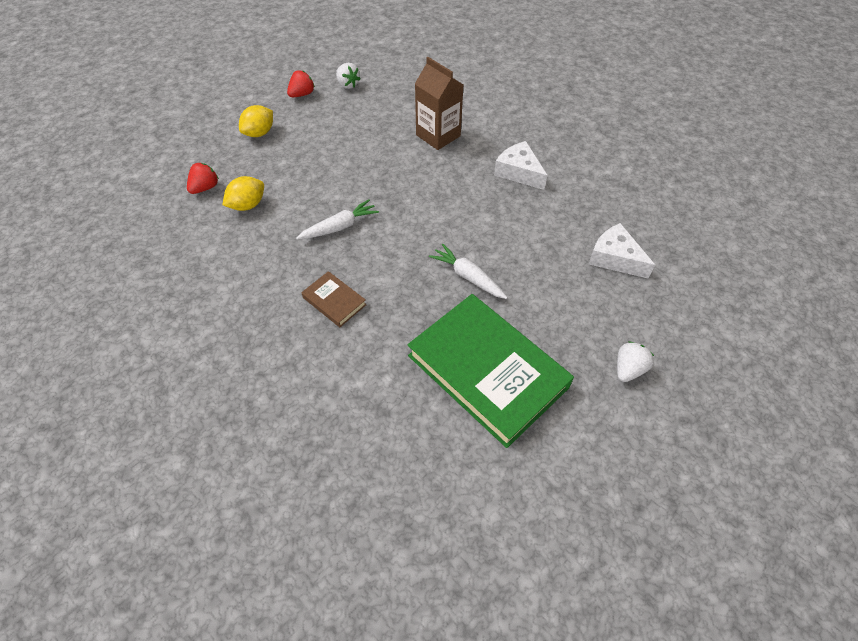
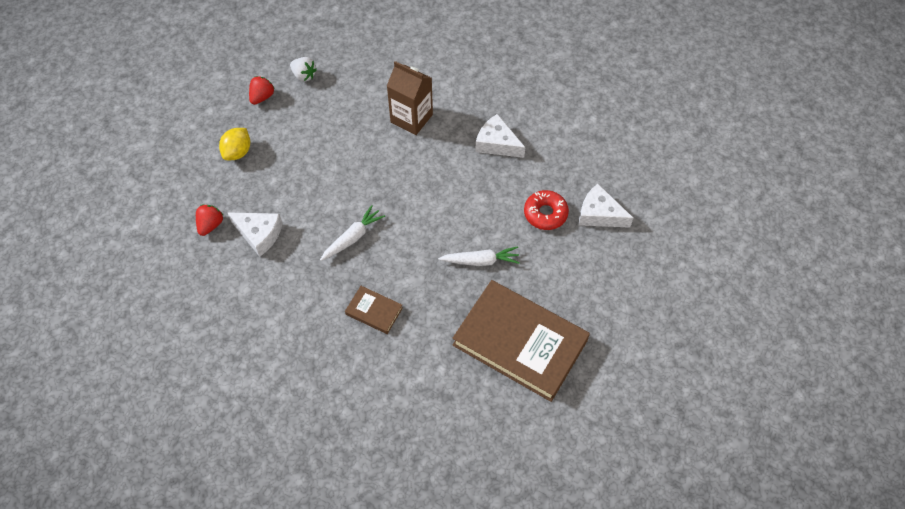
camera: 15 degrees left, 5 degrees up
yellow lemon [222,176,264,211] -> white cheese [227,212,283,257]
green book [408,294,574,448] -> brown book [452,280,590,402]
white carrot [429,244,508,299] -> white carrot turned 150 degrees clockwise [438,246,520,266]
white strawberry [617,342,654,382] -> none
none -> red donut [524,190,569,230]

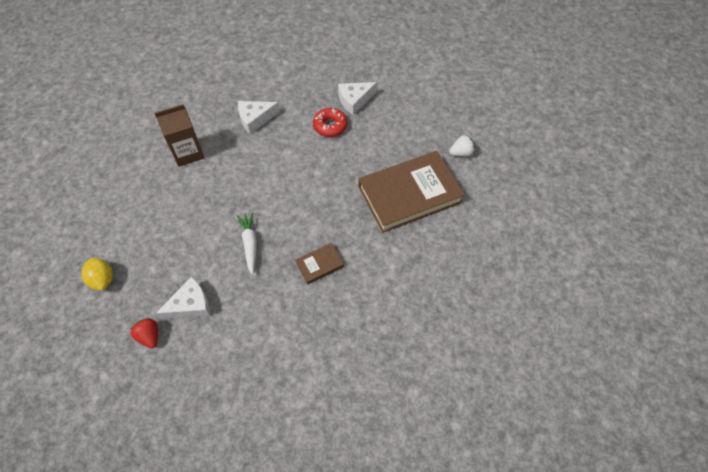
camera: 55 degrees left, 0 degrees up
red strawberry [249,76,275,105] -> none
white strawberry [290,57,317,82] -> white strawberry moved to [449,135,475,157]
white carrot [438,246,520,266] -> none

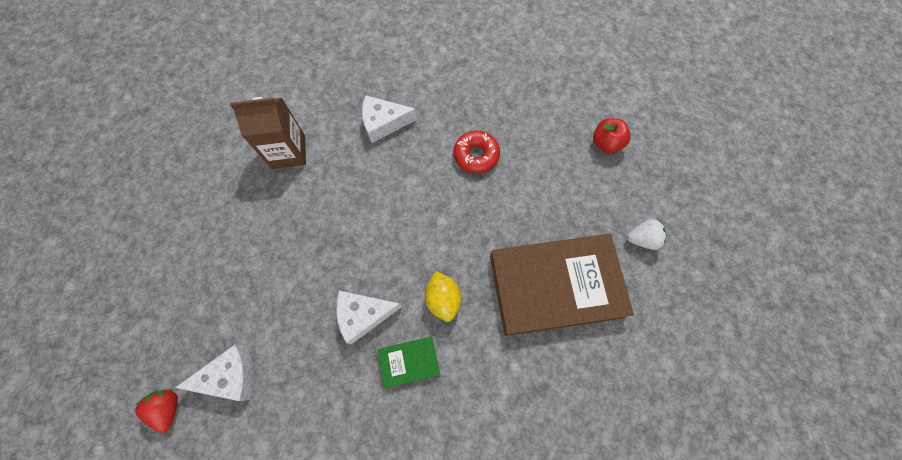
camera: 15 degrees right, 10 degrees up
yellow lemon [81,258,113,290] -> yellow lemon moved to [425,271,461,322]
white carrot [237,212,257,274] -> none
brown book [295,243,344,284] -> green book [377,336,440,388]
white cheese [338,82,377,115] -> white cheese moved to [336,291,402,344]
none -> red apple [593,118,631,153]

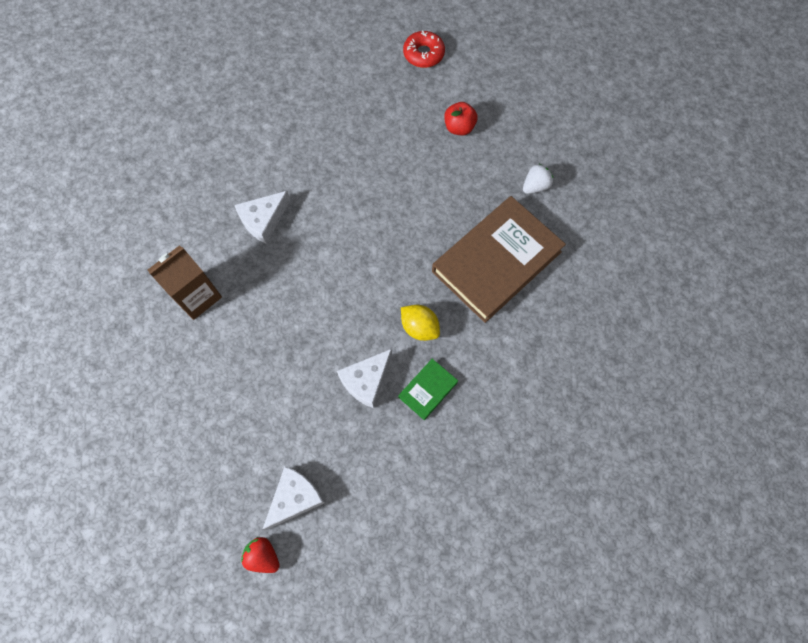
camera: 35 degrees left, 0 degrees up
red donut [454,130,500,174] -> red donut moved to [403,30,445,68]

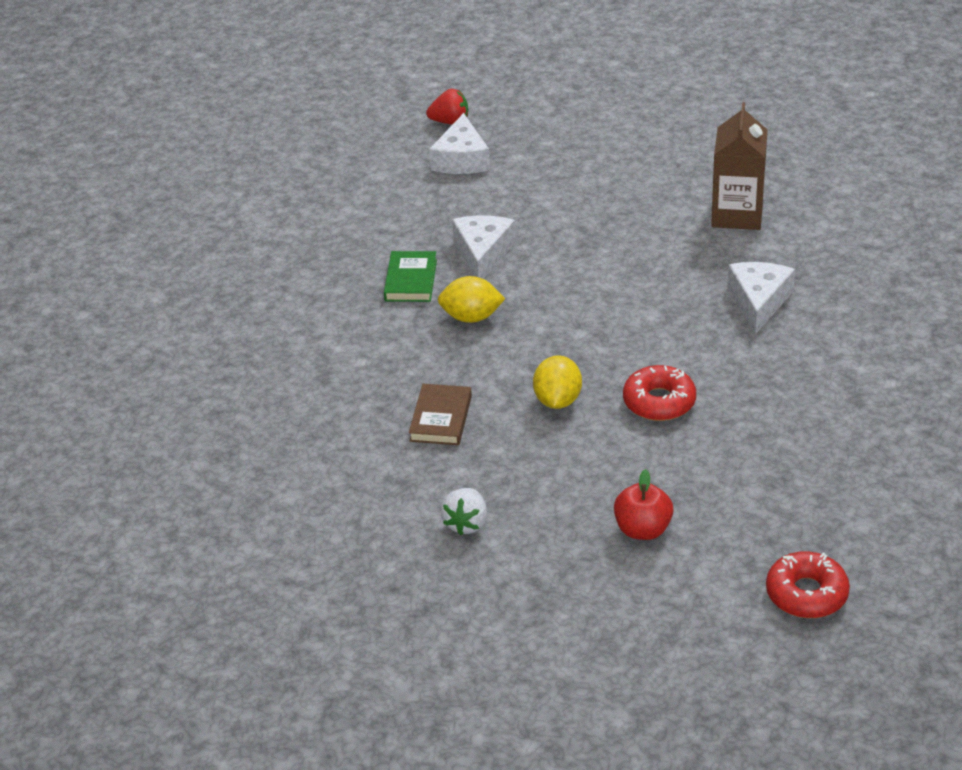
camera: 145 degrees right, 30 degrees down
brown book [432,196,566,323] -> brown book [409,384,472,445], size x0.43
none -> yellow lemon [533,355,582,409]
none -> red donut [623,365,696,421]

